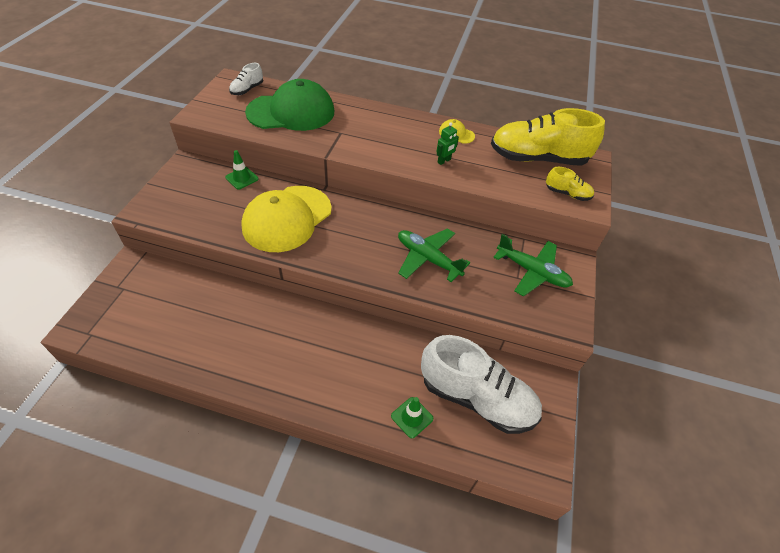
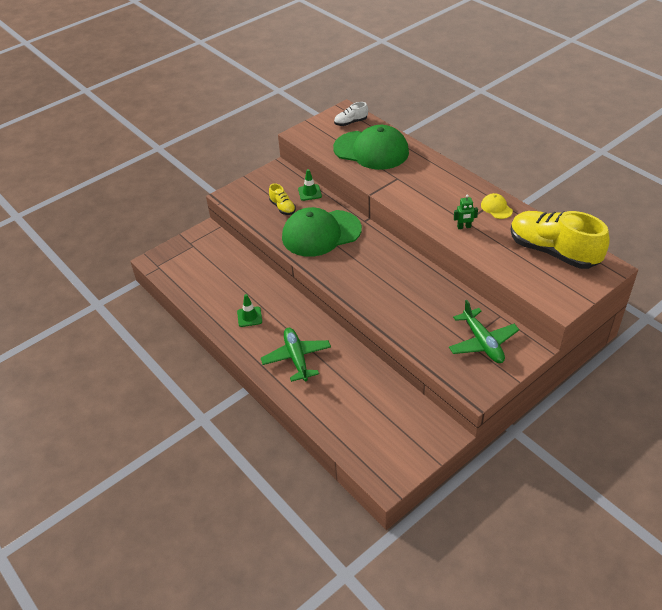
camera: 40 degrees right, 5 degrees down
yellow cap [241,186,332,252] -> green cap [282,207,362,257]
green traffic cone [391,397,433,438] -> green traffic cone moved to [237,294,262,327]
green plane [398,228,470,282] -> green plane moved to [261,328,331,382]
white shoe [421,335,542,434] -> none
yellow shoe [546,167,594,201] -> yellow shoe moved to [269,184,296,215]

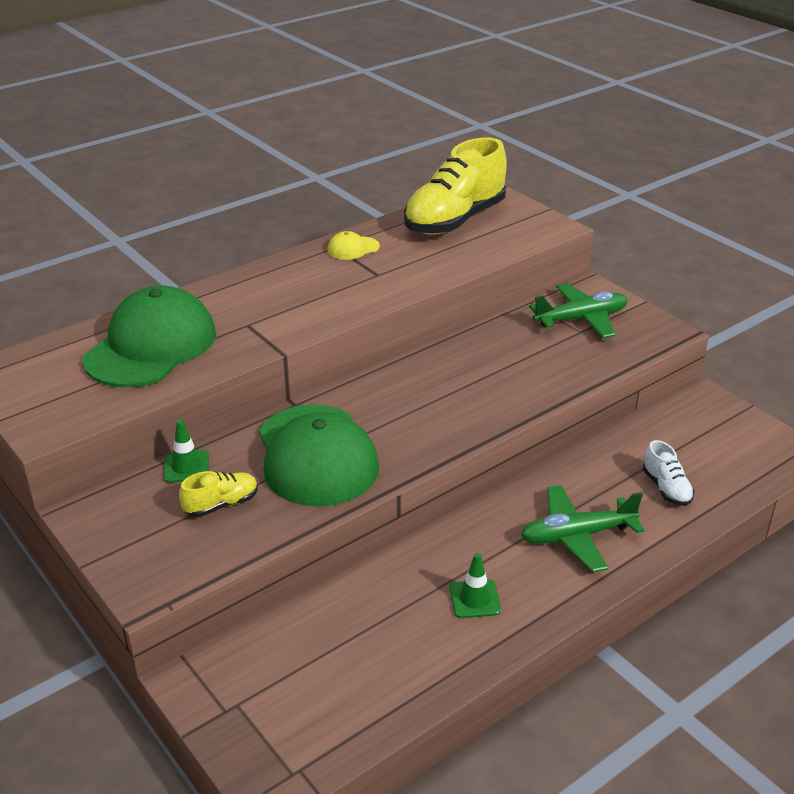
camera: 90 degrees left, 10 degrees down
white shoe [334,102,368,126] -> white shoe moved to [643,440,694,506]
green robot [454,194,478,229] -> none

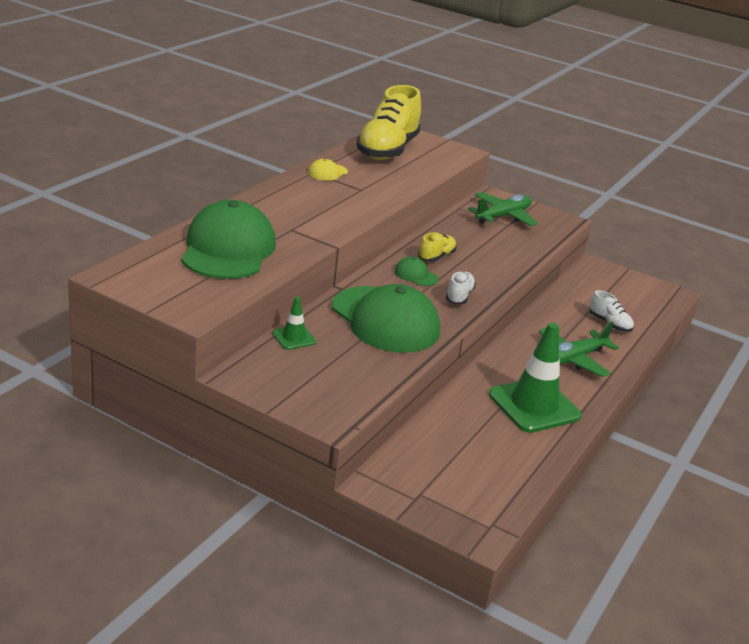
camera: 25 degrees left, 5 degrees down
yellow shoe [179,471,258,517] -> yellow shoe moved to [418,232,457,262]
green traffic cone [449,553,501,618] -> green traffic cone [489,323,582,433], size x2.09
none -> green cap [395,257,439,286]
none -> white shoe [446,271,476,304]

